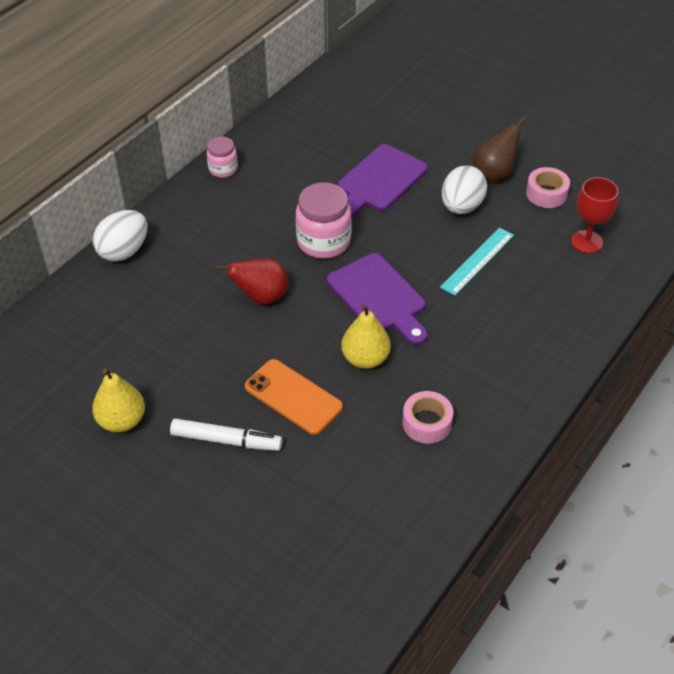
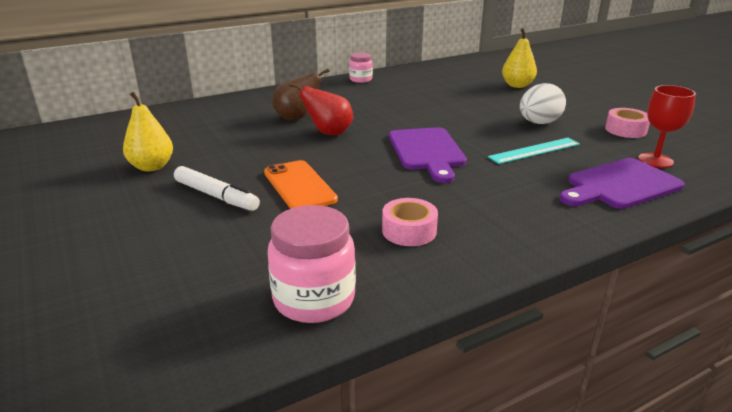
camera: 25 degrees right, 20 degrees down
white egg [93,210,147,262] -> none
pink jar [296,182,352,259] -> pink jar moved to [268,205,356,323]
purple cutting board [338,144,428,218] -> purple cutting board moved to [559,158,685,209]
yellow pear [341,304,391,369] -> yellow pear moved to [502,28,537,88]
brown pear [473,116,526,182] -> brown pear moved to [272,69,329,120]

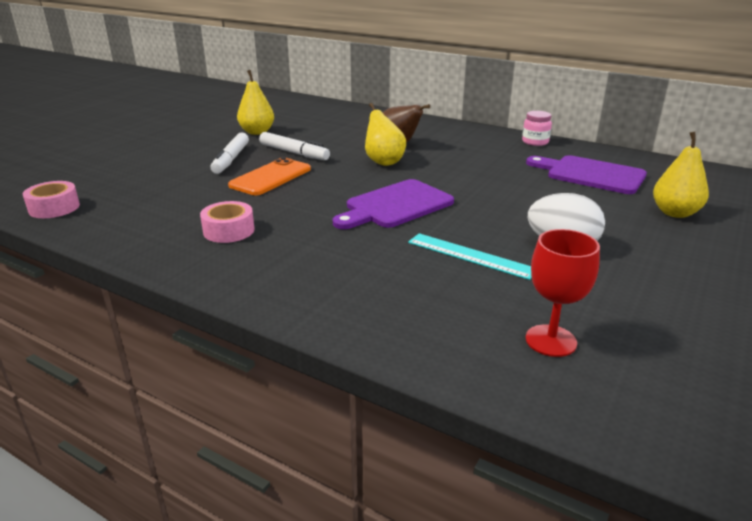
camera: 60 degrees right, 0 degrees up
pink jar [268,205,356,323] -> none
red pear [290,83,353,135] -> yellow pear [365,103,406,166]
purple cutting board [559,158,685,209] -> purple cutting board moved to [526,155,647,194]
pink tape [605,108,650,138] -> pink tape moved to [23,181,80,218]
none -> white marker [259,132,330,160]

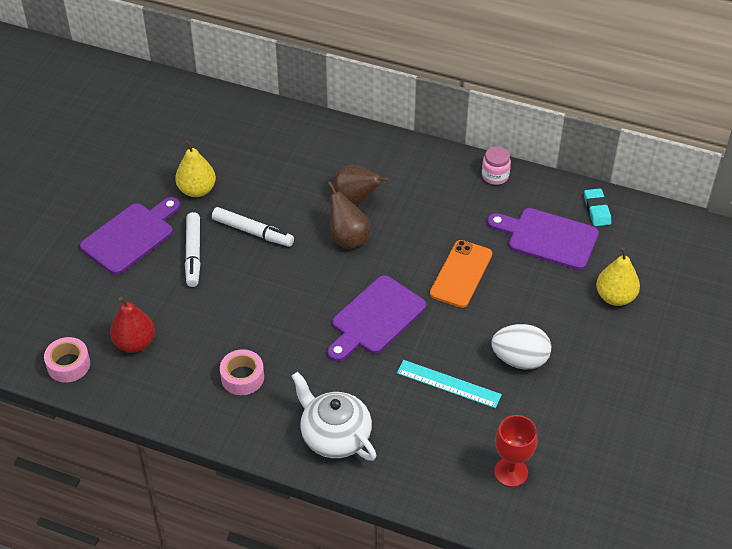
camera: 10 degrees left, 20 degrees up
orange phone [228,157,311,195] -> orange phone moved to [430,240,492,308]
yellow pear [365,103,406,166] -> brown pear [327,181,371,249]
none -> purple cutting board [80,197,180,275]
none -> red pear [110,297,155,353]
none -> white teapot [291,372,376,461]
none -> turquoise eraser [584,188,611,226]

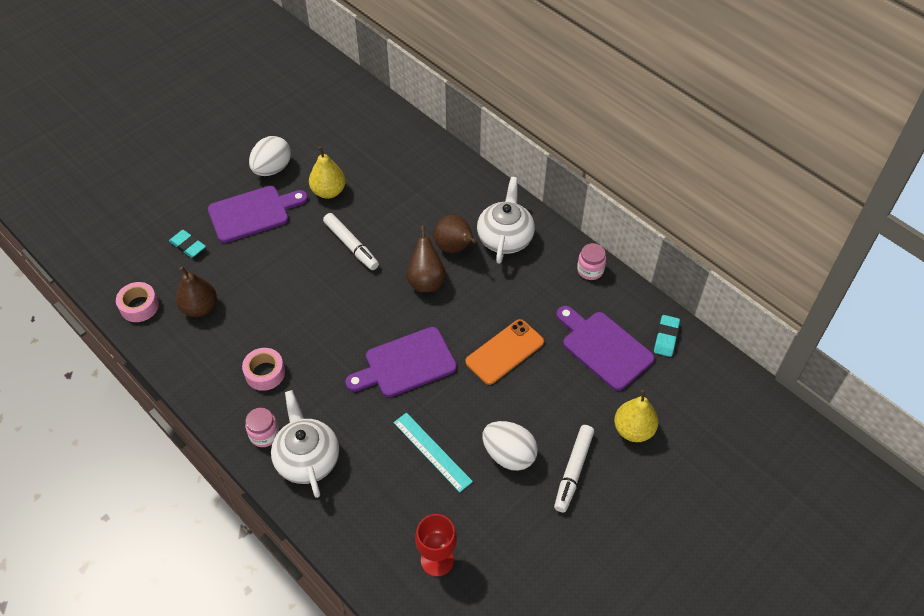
camera: 25 degrees right, 5 degrees up
red pear [110,297,155,353] -> brown pear [176,267,217,317]
white marker [185,212,201,287] -> white marker moved to [554,425,594,513]
none -> turquoise eraser [169,230,206,258]
none -> pink jar [245,408,279,447]
none -> white egg [249,136,291,176]
none -> white teapot [477,177,535,264]

